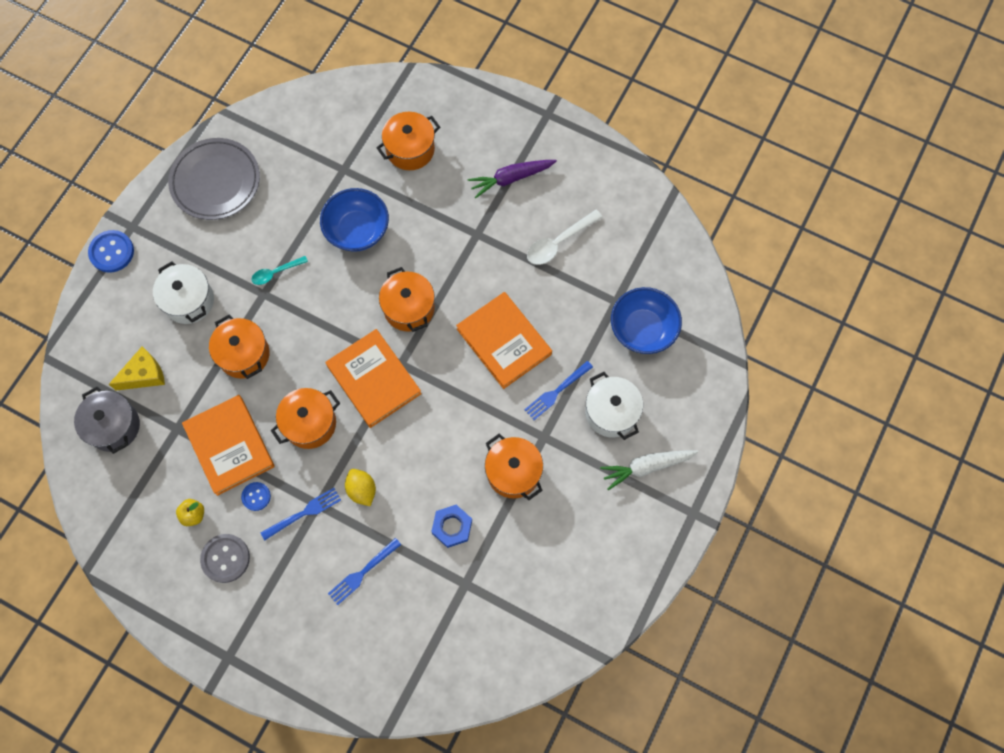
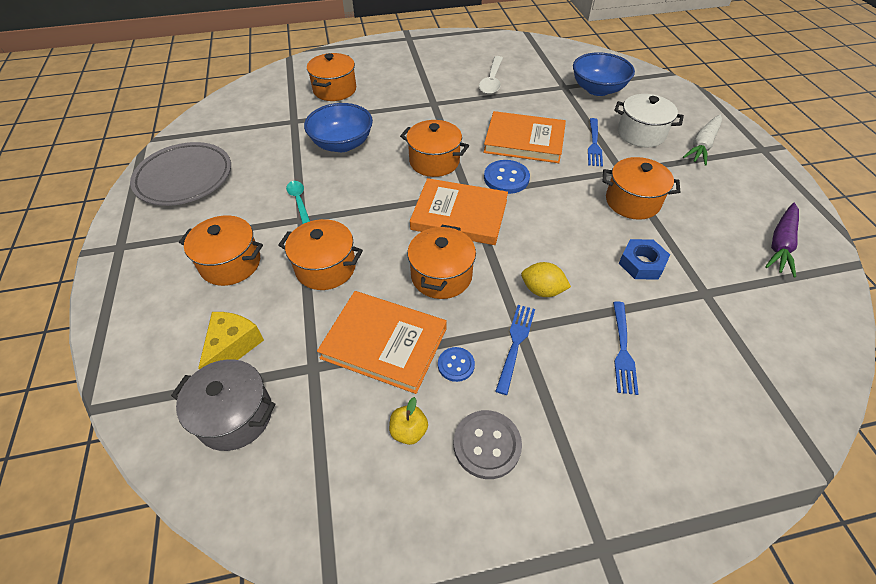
camera: 40 degrees left, 20 degrees down
blue button [88,230,134,273] -> blue button moved to [484,160,530,194]
white pot [153,261,214,324] -> orange pot [179,215,263,286]
turquoise spoon [252,256,308,285] -> turquoise spoon turned 135 degrees clockwise [286,181,310,224]
purple carrot [468,160,557,198] -> purple carrot moved to [765,203,799,278]

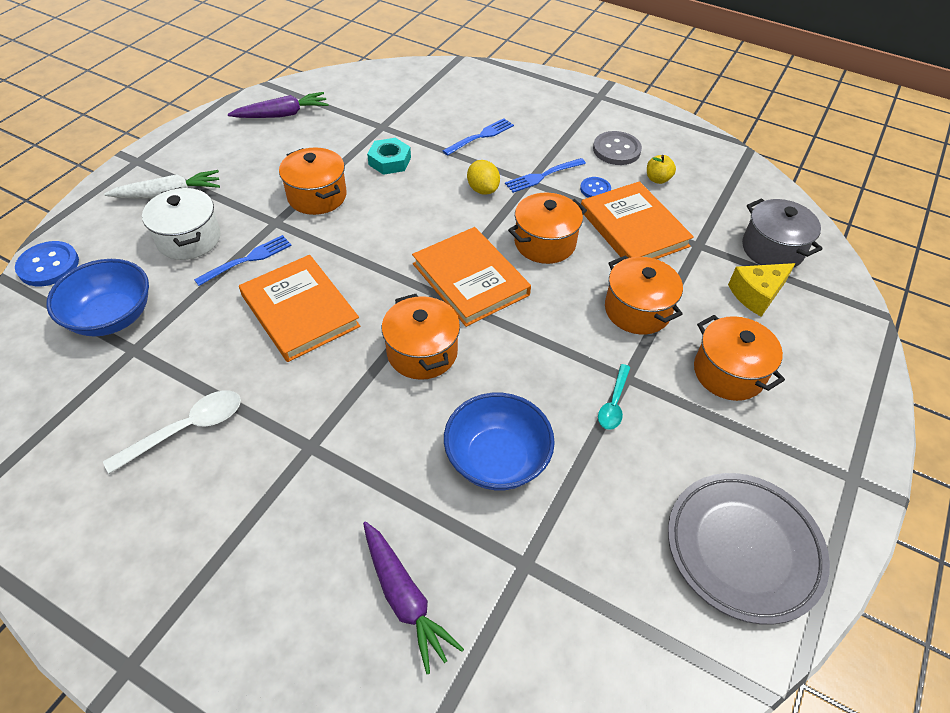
camera: 140 degrees left, 0 degrees up
orange pot [307,53,356,101] -> purple carrot [363,522,464,674]
blue button [484,160,530,194] -> blue button moved to [15,241,79,286]
blue nut [619,239,670,280] -> turquoise nut [367,138,411,175]

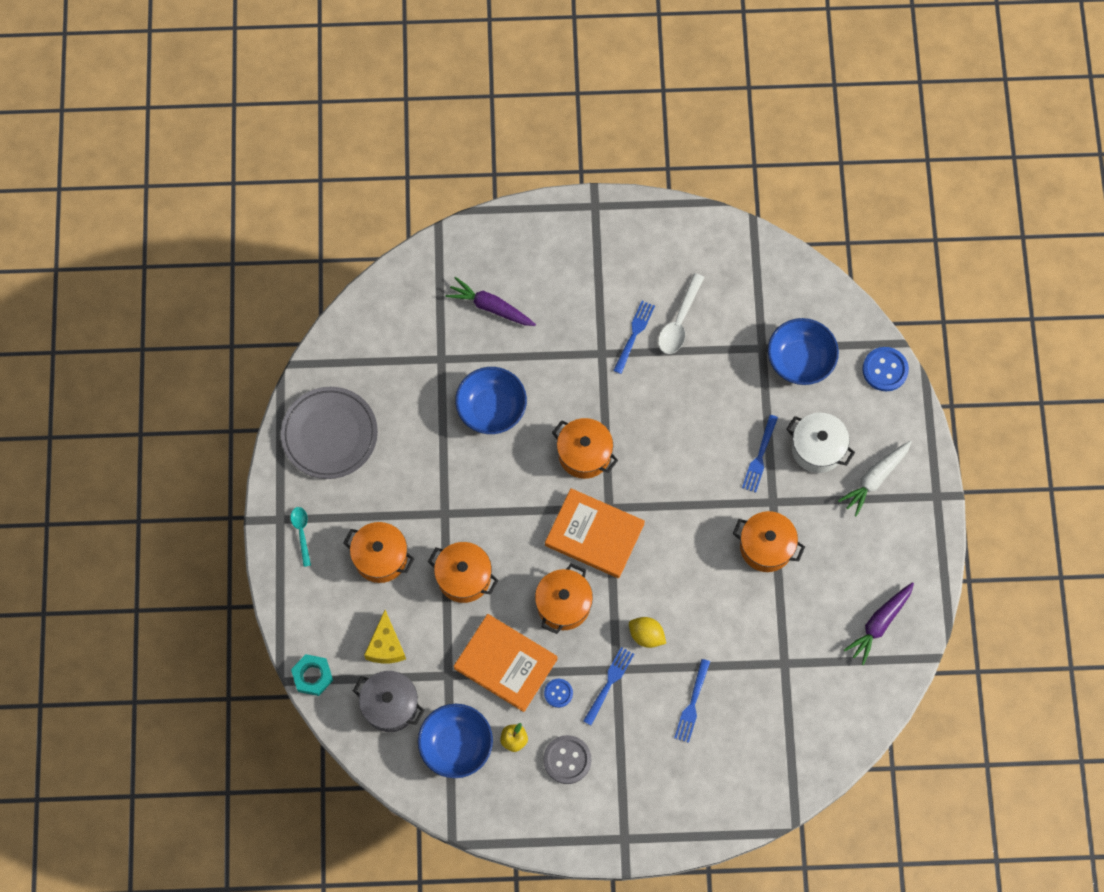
camera: 150 degrees right, 20 degrees up
orange book [239,255,361,362] -> none
turquoise nut [367,138,411,175] -> turquoise nut moved to [291,654,333,696]
turquoise spoon [598,364,631,430] -> turquoise spoon moved to [290,507,311,567]
yellow cheese [728,263,796,317] -> yellow cheese turned 150 degrees clockwise [364,610,406,663]
none -> blue bowl [418,704,493,778]
none -> blue fork [613,301,655,374]

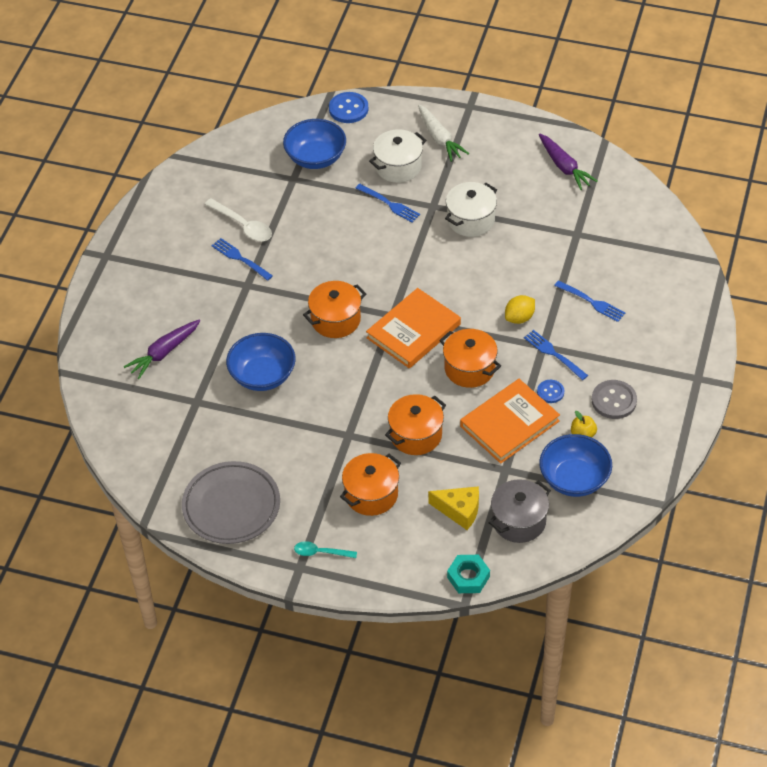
camera: 70 degrees left, 20 degrees down
orange pot [733,511,805,572] -> white pot [445,182,497,237]

